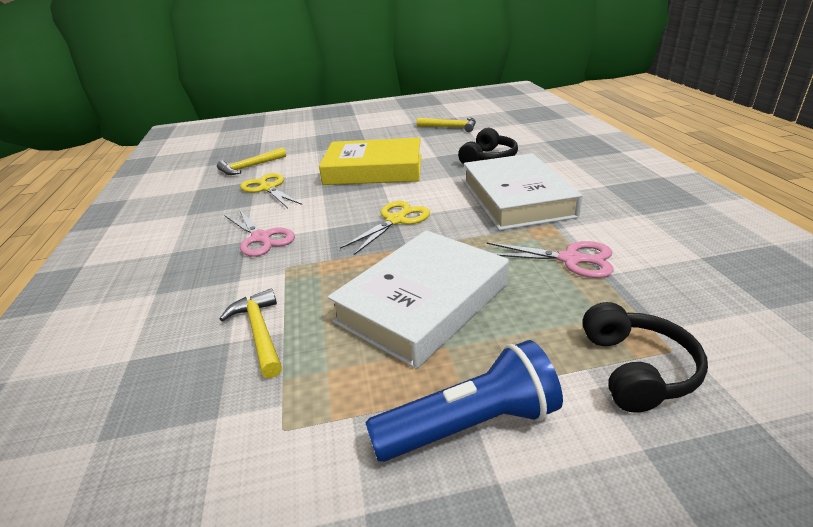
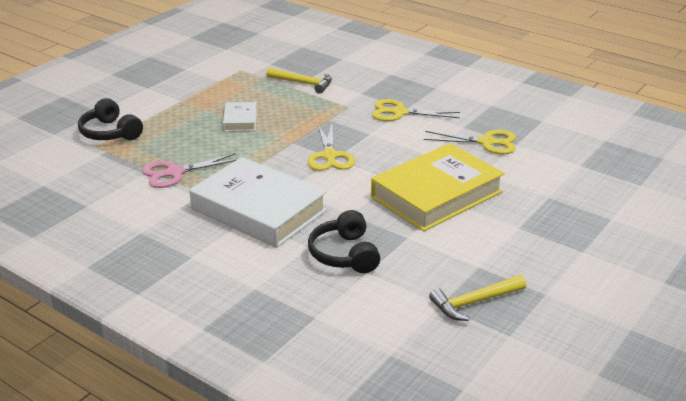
camera: 135 degrees right, 0 degrees up
yellow hammer [217,147,286,175] -> none
pink scissors [224,209,295,257] -> yellow scissors [372,99,460,121]
white book [328,230,509,369] -> white book [223,102,257,131], size x0.46
blue flashlight [365,340,563,462] -> none

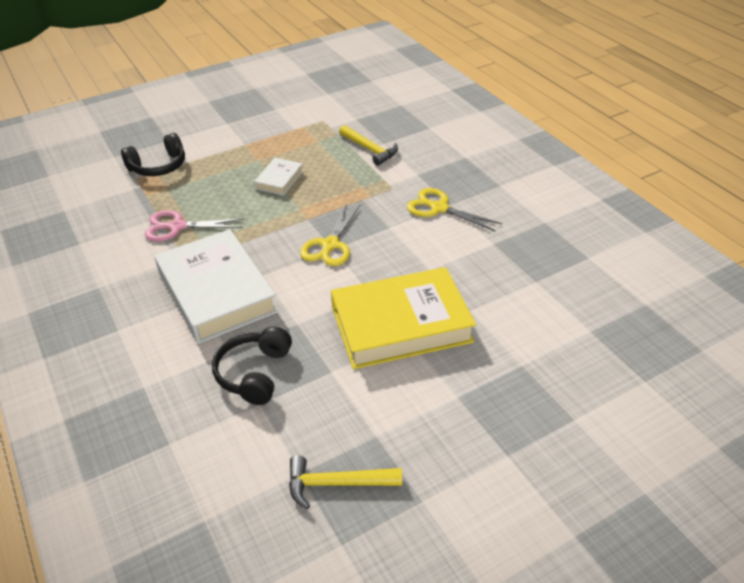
camera: 25 degrees right, 10 degrees up
black headphones [78,98,143,140] -> black headphones turned 105 degrees counterclockwise [121,133,185,176]
yellow scissors [424,130,516,154] -> none

